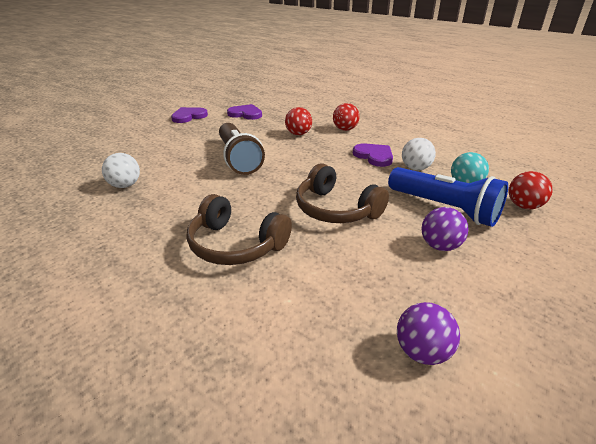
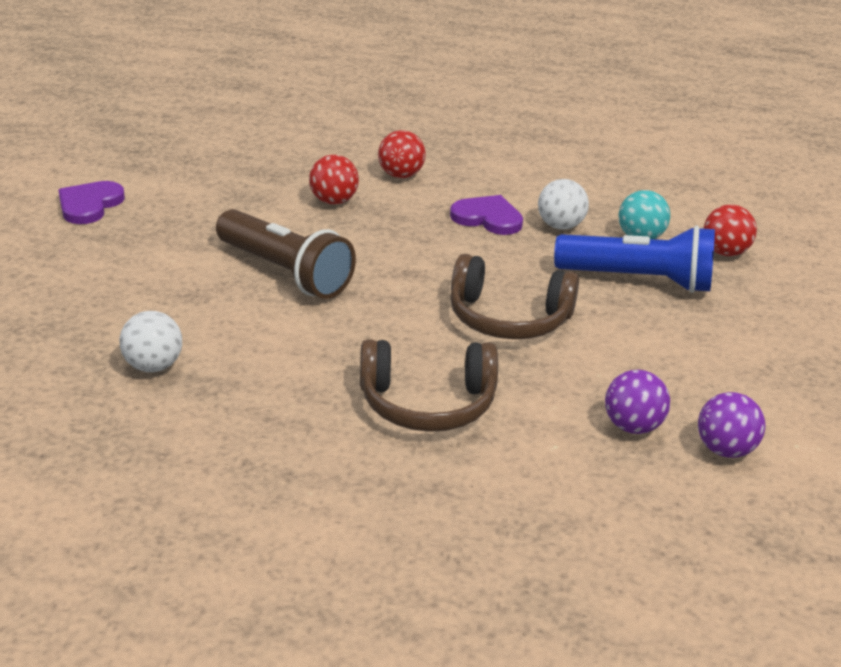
camera: 30 degrees left, 0 degrees up
purple heart [227,104,262,120] -> none
purple ball [421,207,469,251] -> purple ball moved to [605,370,670,434]

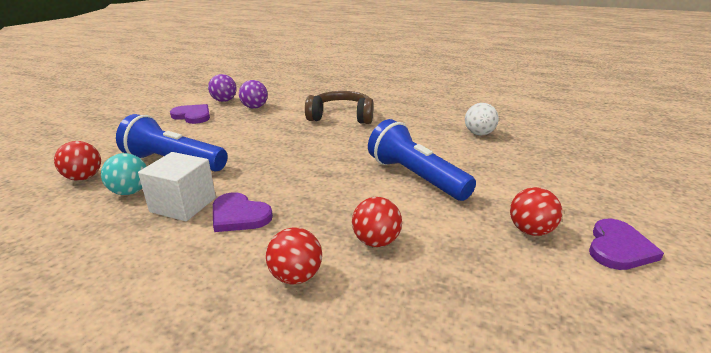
camera: 170 degrees left, 5 degrees down
brown flashlight [216,209,356,299] -> blue flashlight [368,119,476,201]
brown headphones [450,254,579,339] -> none
white ball [538,179,589,230] -> white cube [138,152,216,221]
none -> purple heart [170,104,210,124]
none -> red ball [510,187,562,236]

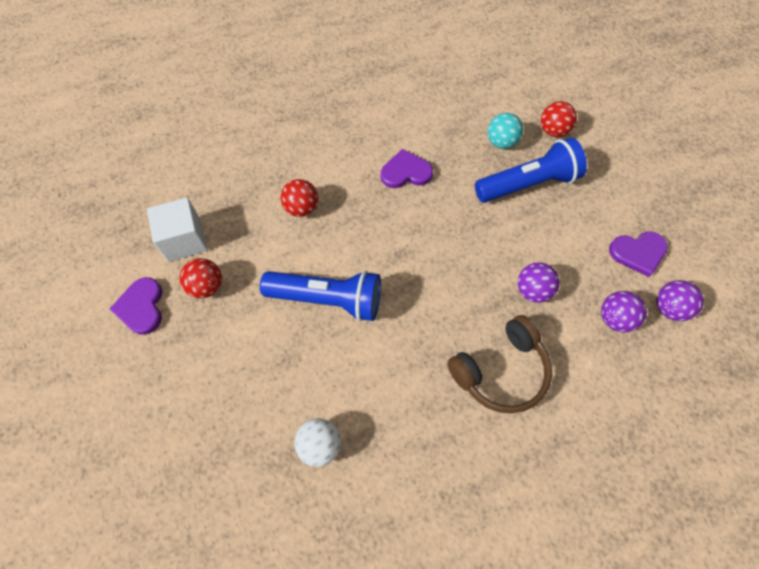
camera: 140 degrees right, 35 degrees up
white cube [138,152,216,221] -> white cube moved to [147,198,208,262]
red ball [266,228,322,284] -> none
none -> purple ball [518,262,560,303]

